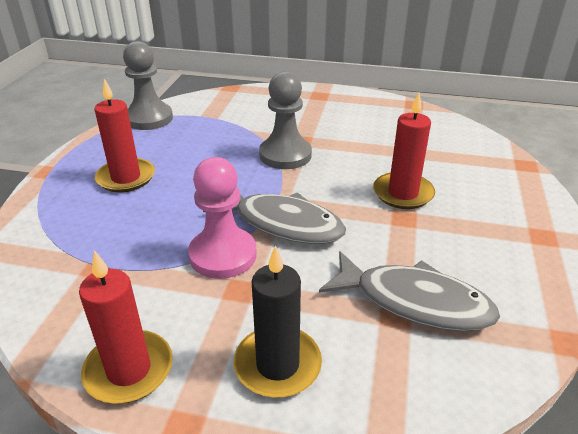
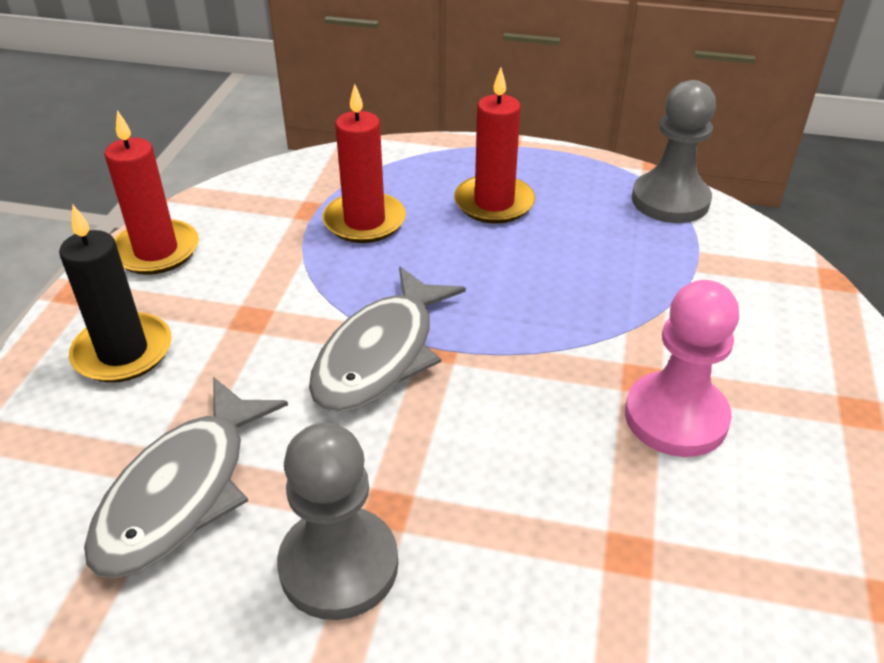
camera: 90 degrees right, 5 degrees up
pink pawn [188,157,257,279] -> pink pawn moved to [625,280,739,457]
grey pawn [259,71,312,169] -> grey pawn moved to [277,423,398,620]
red candle [373,93,435,209] -> red candle moved to [323,84,406,243]

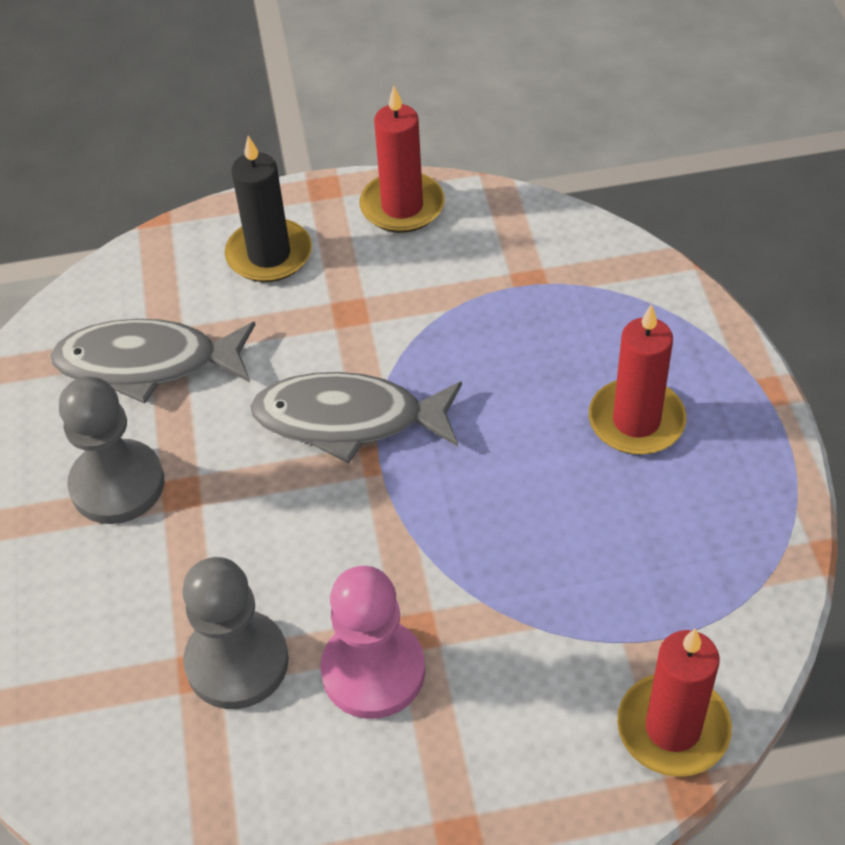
camera: 70 degrees right, 10 degrees up
red candle [323,84,406,243] -> red candle moved to [617,628,732,777]
grey pawn [632,80,716,223] -> grey pawn moved to [182,557,289,709]

